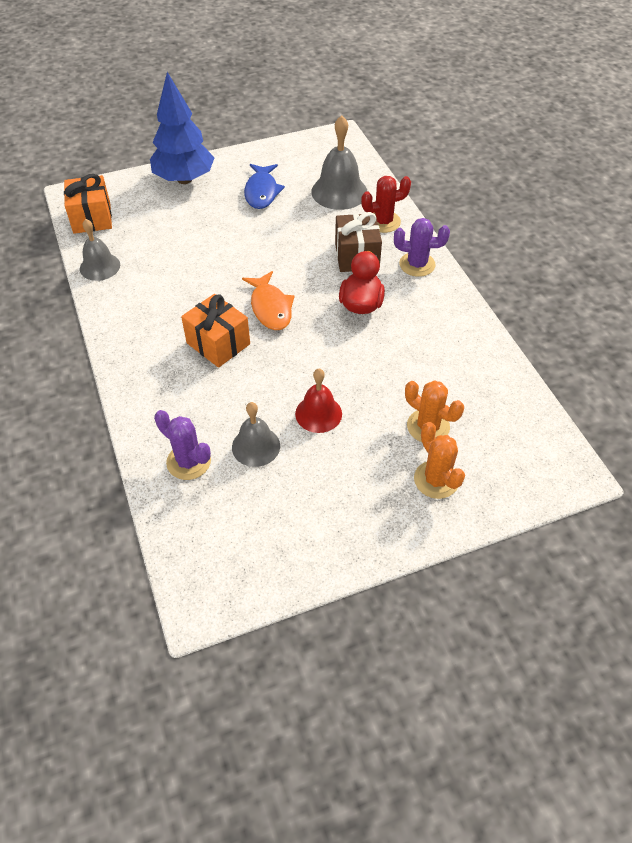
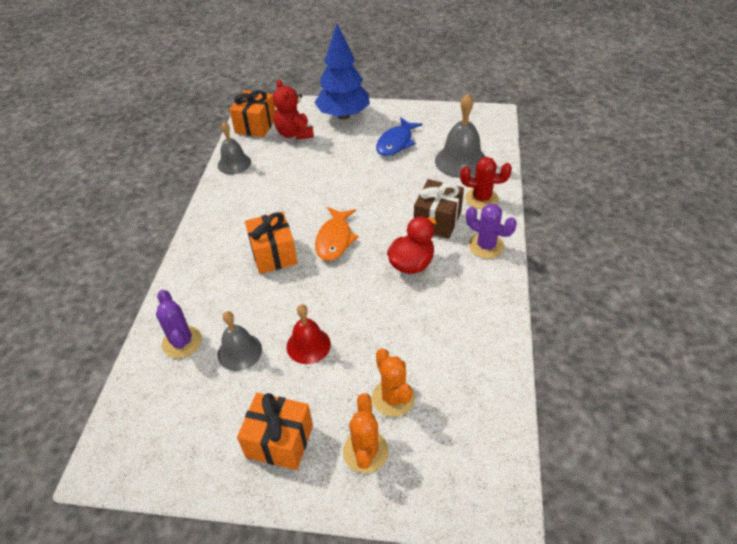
camera: 30 degrees right, 5 degrees down
none -> orange gift [237,393,313,470]
none -> red teddy bear [273,79,314,140]

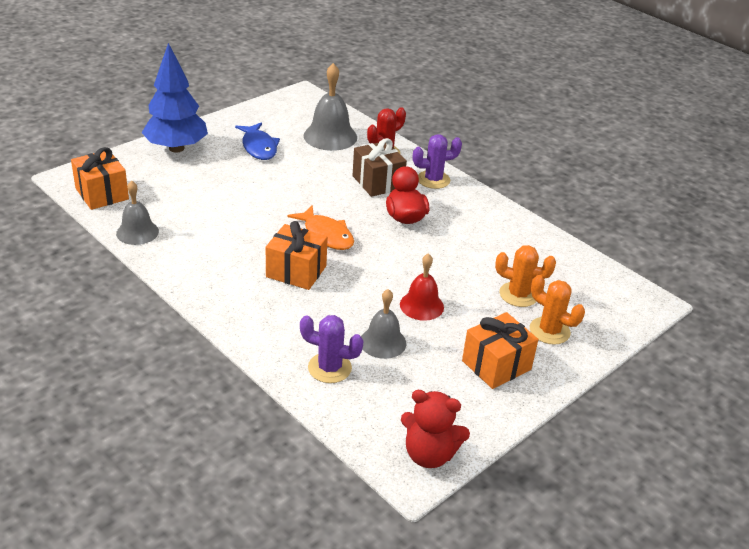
camera: 55 degrees left, 10 degrees down
red teddy bear [273,79,314,140] -> red teddy bear moved to [401,390,470,468]

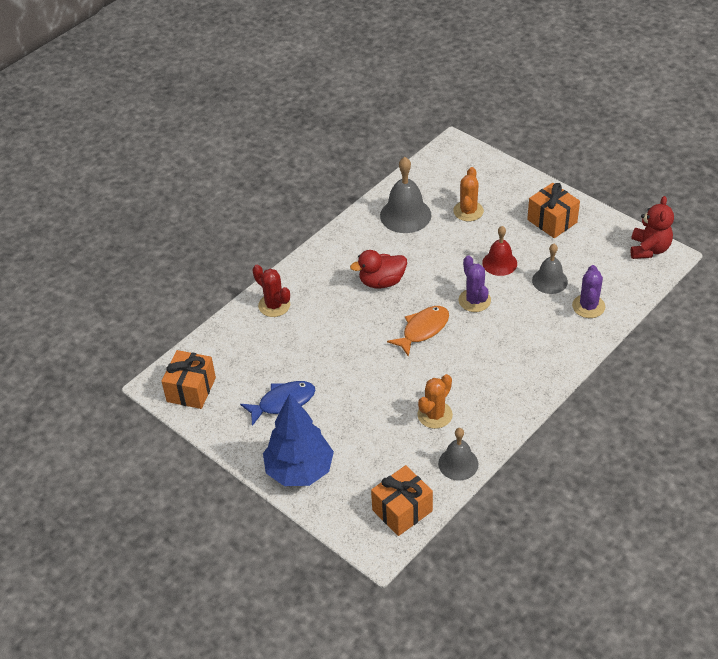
camera: 90 degrees left, 10 degrees up
orange gift [266,221,328,290] -> orange gift moved to [161,350,216,409]
grey bell [303,63,357,151] -> grey bell moved to [380,157,431,233]
brown gift [352,138,407,197] -> none
purple cactus [413,134,462,189] -> purple cactus moved to [459,255,491,312]
orange cactus [530,275,585,345] -> orange cactus moved to [417,374,453,429]

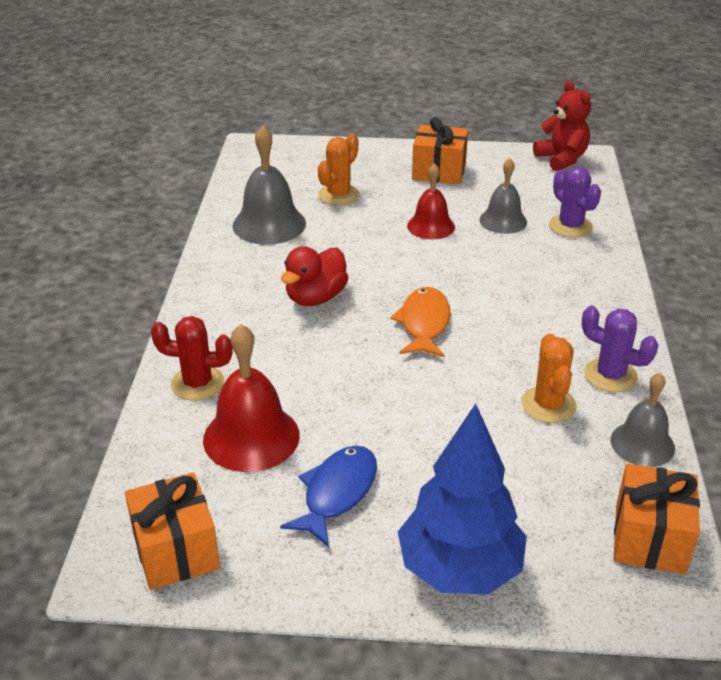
camera: 40 degrees left, 10 degrees down
orange cactus [453,167,484,221] -> orange cactus turned 60 degrees clockwise [318,133,360,205]
purple cactus [459,255,491,312] -> purple cactus moved to [582,306,658,392]
none -> red bell [203,324,300,472]

